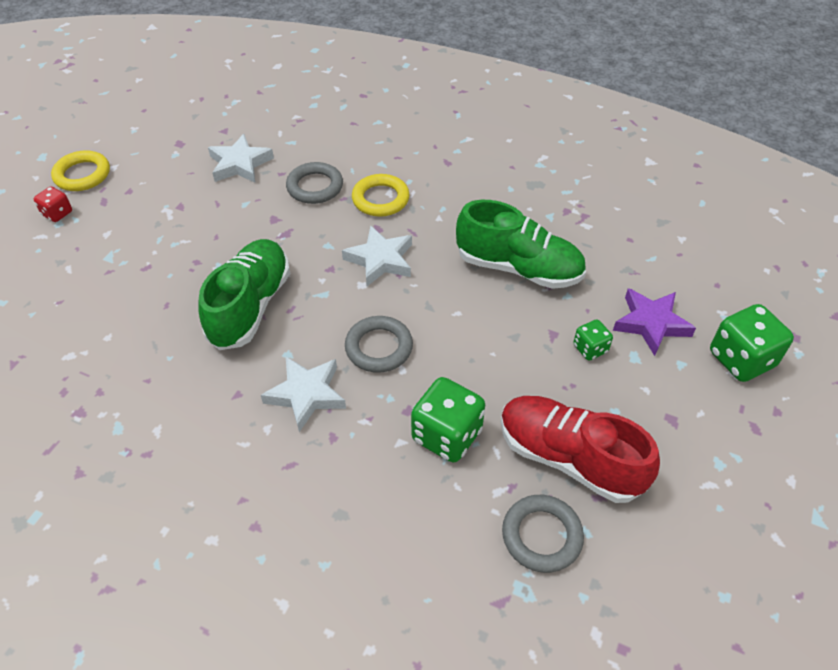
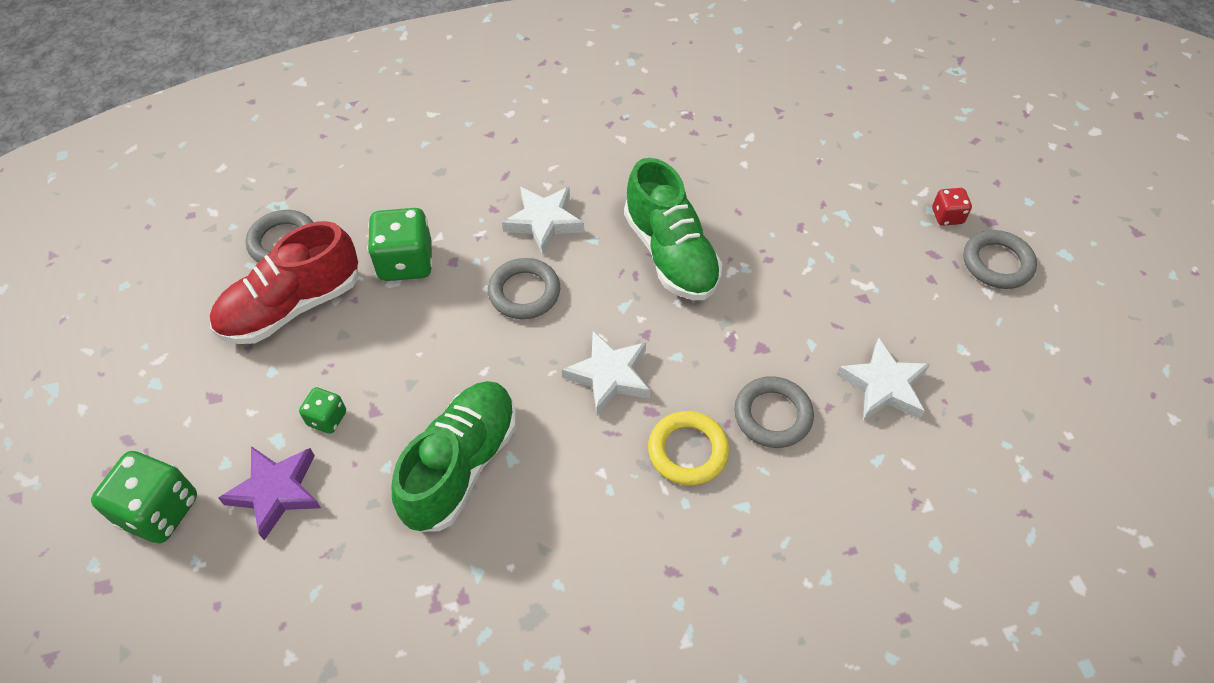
camera: 140 degrees right, 5 degrees up
yellow ring [51,150,110,191] -> grey ring [963,230,1037,289]
green shoe [456,200,586,289] -> green shoe turned 135 degrees clockwise [392,381,516,532]
red shoe [501,396,660,503] -> red shoe turned 150 degrees clockwise [210,221,358,344]

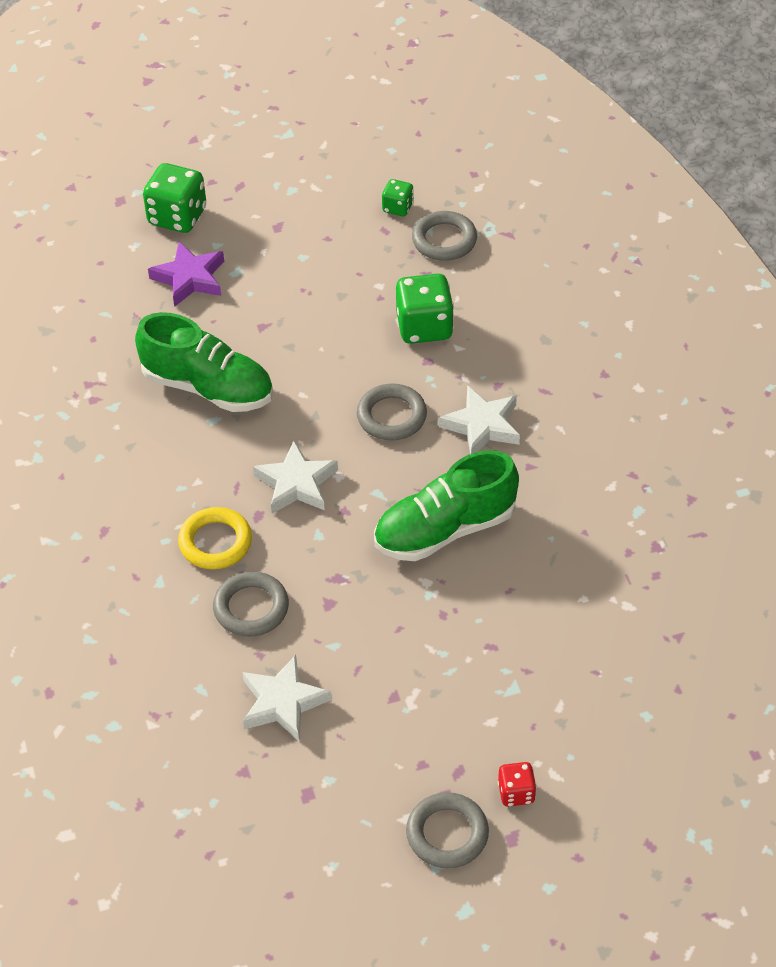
camera: 90 degrees right, 5 degrees down
red shoe [210,221,358,344] -> none
green dice [299,387,346,434] -> green dice moved to [382,179,414,216]

